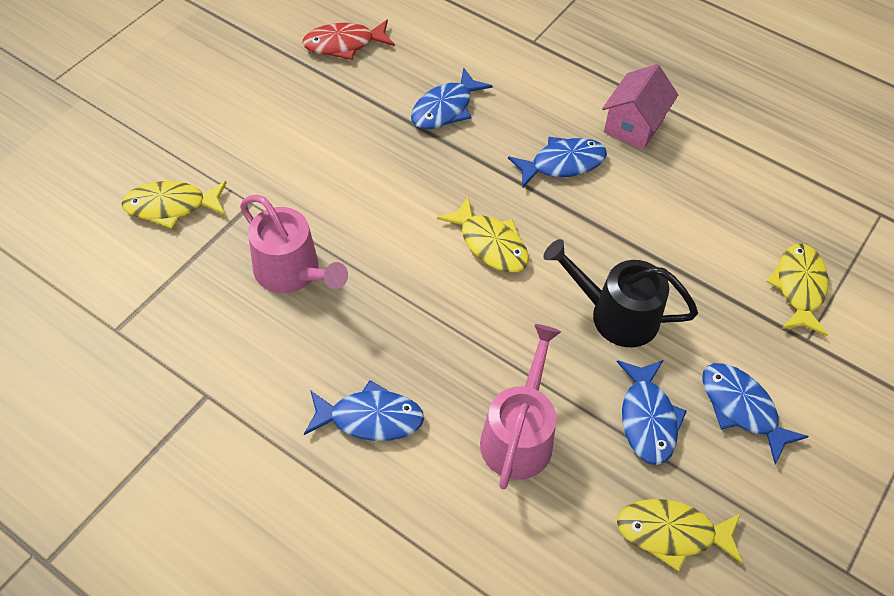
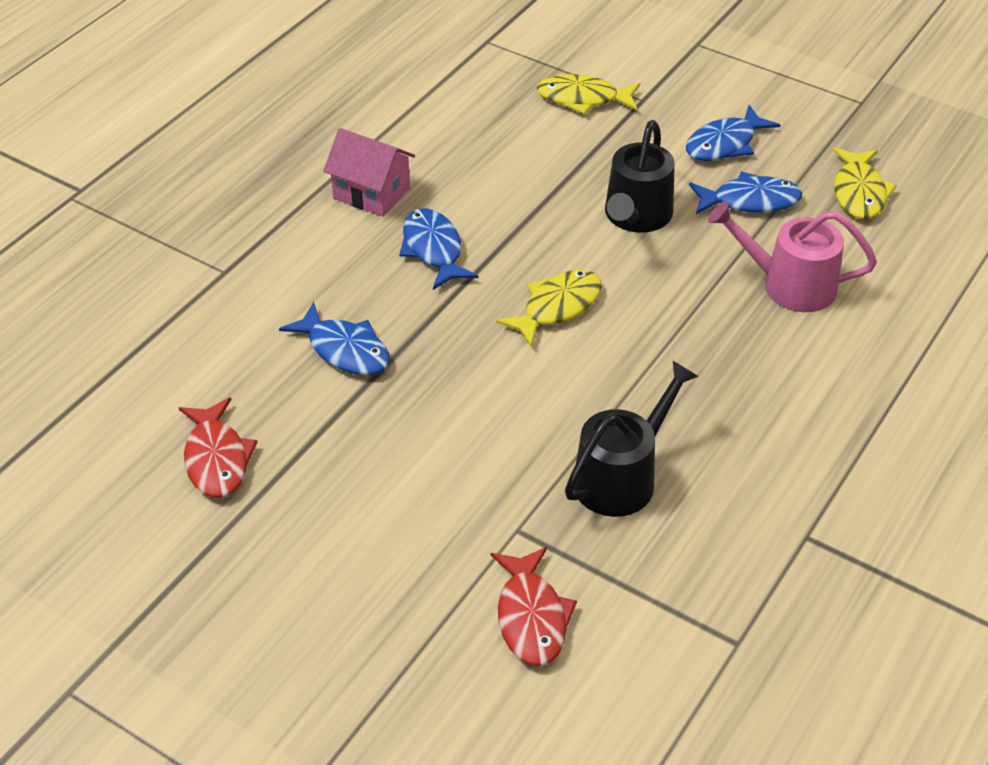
camera: 90 degrees left, 10 degrees down
yellow fish [121,181,227,229] -> red fish [491,547,577,666]
pink watering can [240,195,348,293] -> black watering can [565,361,699,517]
blue fish [304,380,424,441] -> none

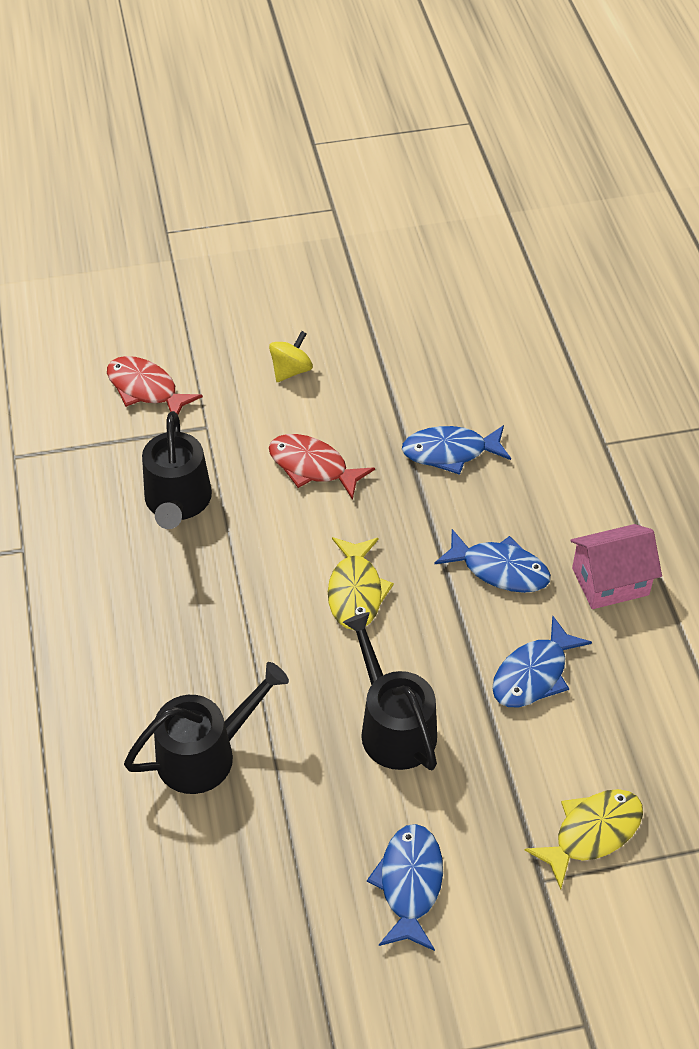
camera: 135 degrees right, 5 degrees up
red fish [179,397,258,498] -> red fish moved to [269,434,375,500]
blue fish [689,172,802,214] -> blue fish moved to [492,616,592,707]
pink watering can [708,201,877,312] -> black watering can [124,662,289,794]
yellow fish [833,147,897,219] -> none
none -> yellow spinning top [269,331,313,382]

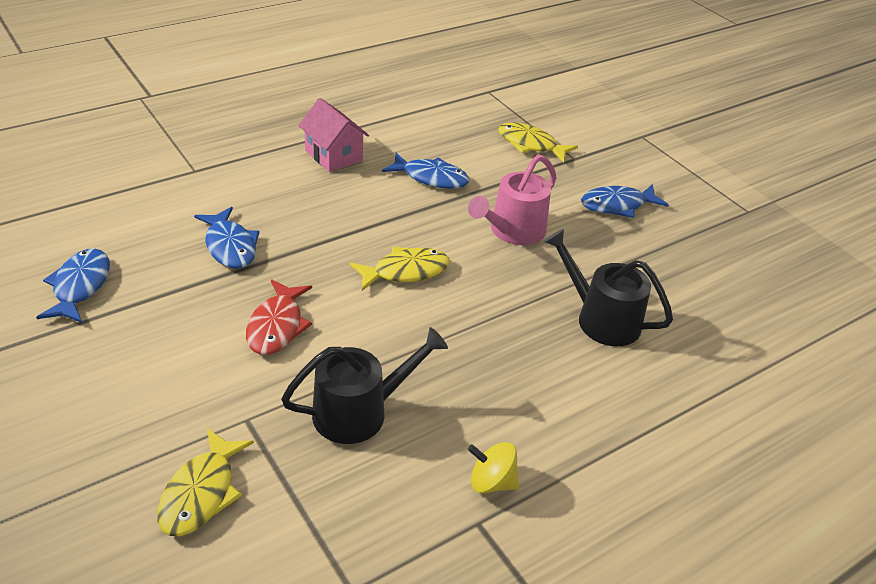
camera: 115 degrees left, 10 degrees down
red fish [107,356,203,414] -> yellow fish [157,428,254,536]
yellow spinning top [269,331,313,382] -> yellow spinning top moved to [468,442,519,493]
black watering can [343,612,437,770] -> pink watering can [468,154,557,245]
blue fish [434,529,551,593] -> blue fish moved to [36,248,110,323]

